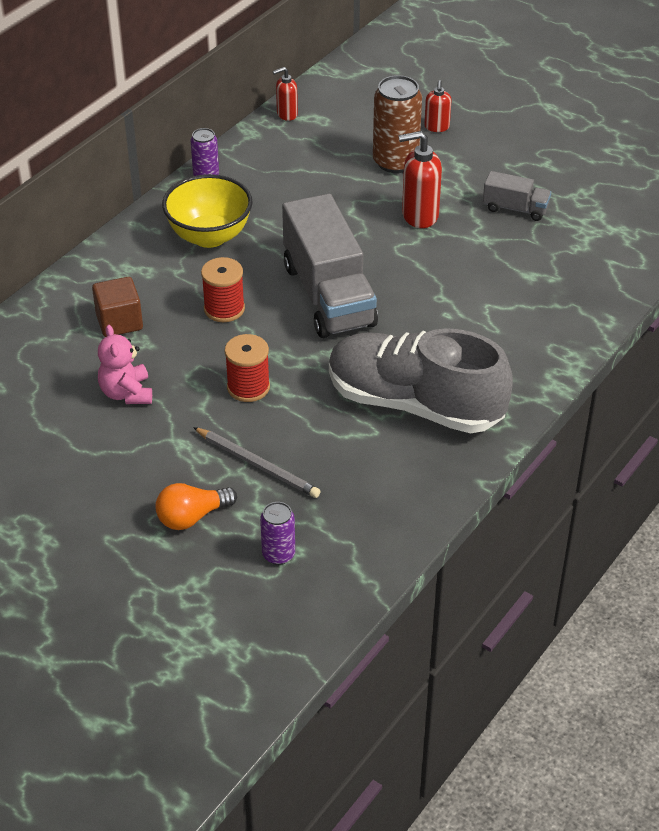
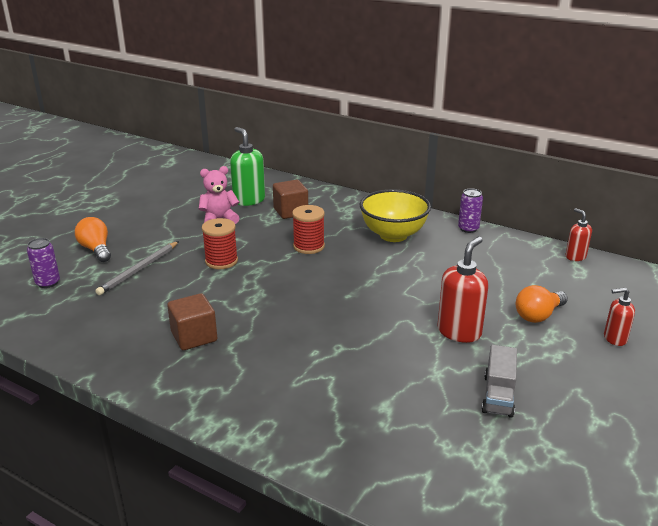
camera: 85 degrees right, 15 degrees down
grey truck [282,194,378,338] -> none
grey shoe [329,328,513,433] -> brown cube [167,293,217,350]
brown can [373,75,422,173] -> orange light bulb [516,285,568,323]
red soap dispenser [398,131,442,228] -> red soap dispenser turned 45 degrees clockwise [437,237,488,343]
none -> green soap dispenser [230,127,265,206]

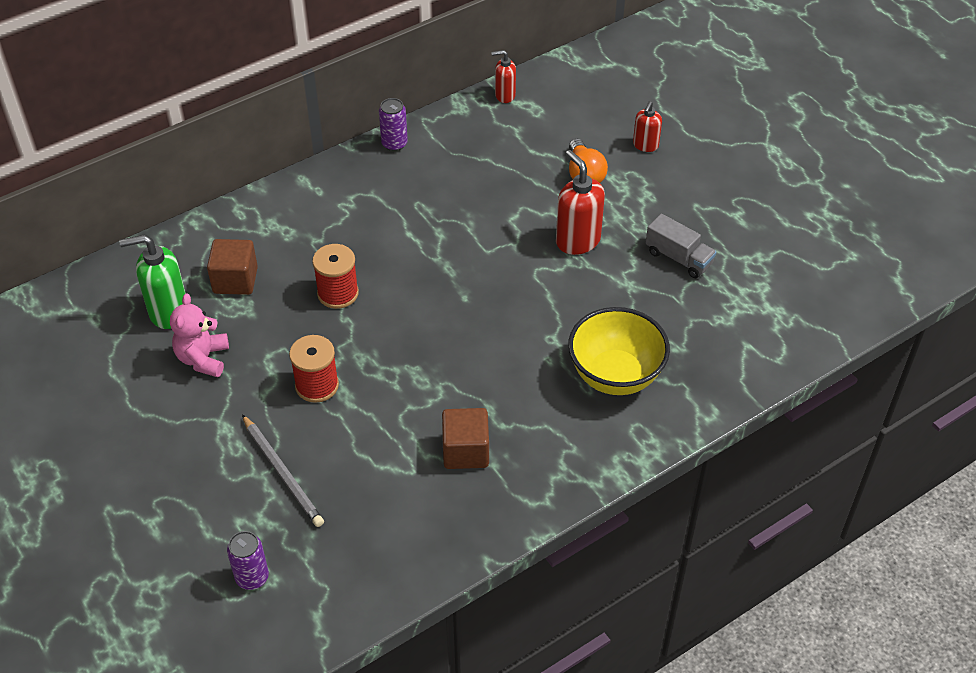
camera: 65 degrees left, 20 degrees up
orange light bulb [75,217,111,262] -> none
yellow bowl [360,189,431,242] -> yellow bowl moved to [568,307,670,395]

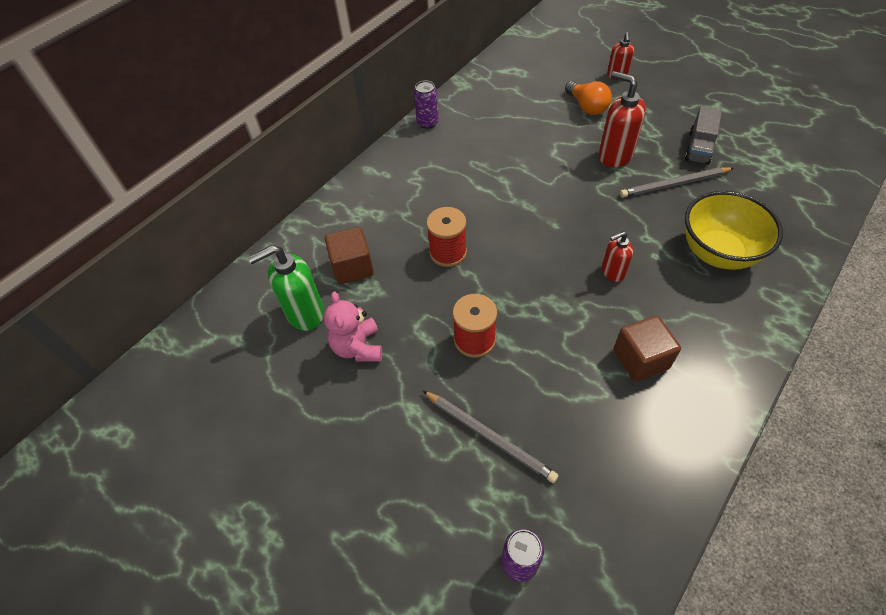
camera: 15 degrees left, 5 degrees up
red soap dispenser [491,50,516,103] -> red soap dispenser moved to [602,231,633,282]
grey truck [646,214,716,278] -> grey truck turned 90 degrees clockwise [685,106,722,165]
none -> grey pencil [620,167,734,198]

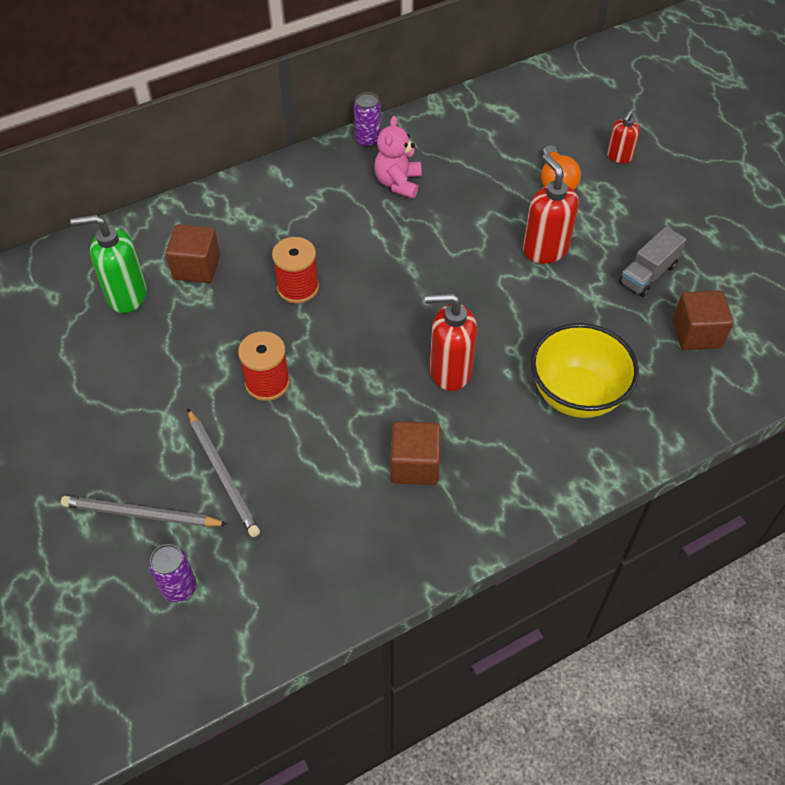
camera: 20 degrees right, 0 degrees up
pink teddy bear [324,291,382,362] -> pink teddy bear moved to [374,116,422,199]
red soap dispenser [602,231,633,282] -> red soap dispenser [425,293,477,391], size x1.69
grey pencil [620,167,734,198] -> grey pencil moved to [61,496,228,527]
none -> brown cube [673,290,734,350]

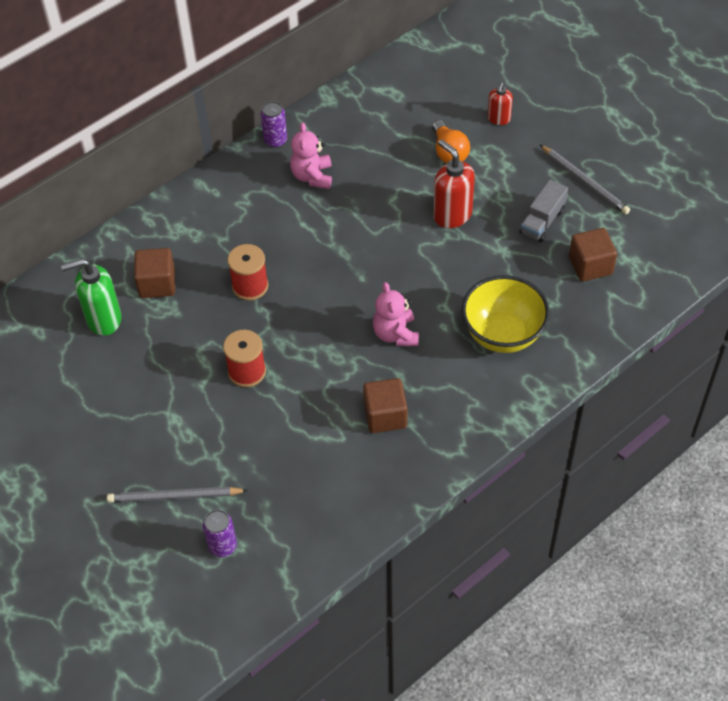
camera: 10 degrees left, 0 degrees up
grey pencil [187,408,260,537] -> grey pencil moved to [540,145,630,215]
red soap dispenser [425,293,477,391] -> pink teddy bear [373,282,419,346]

